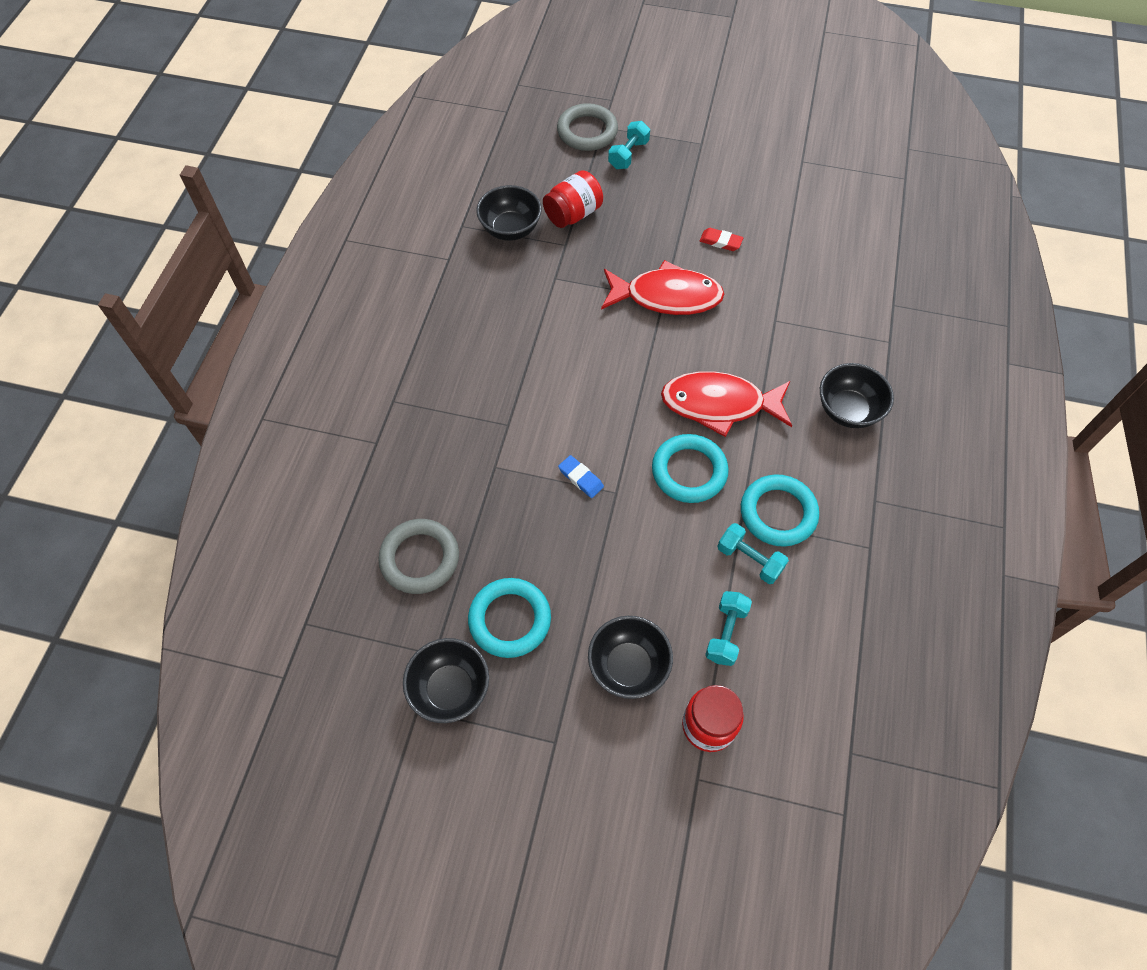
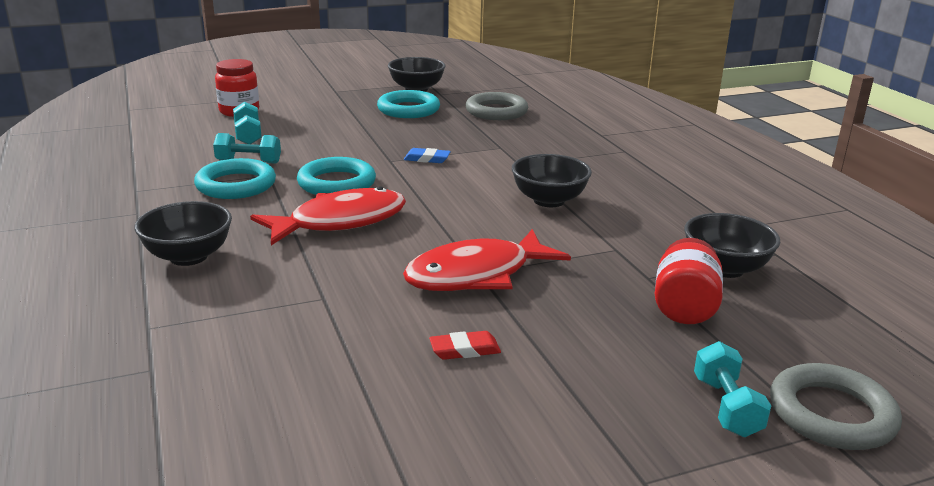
camera: 145 degrees right, 35 degrees down
black bowl [588,616,673,699] -> black bowl moved to [512,154,592,207]

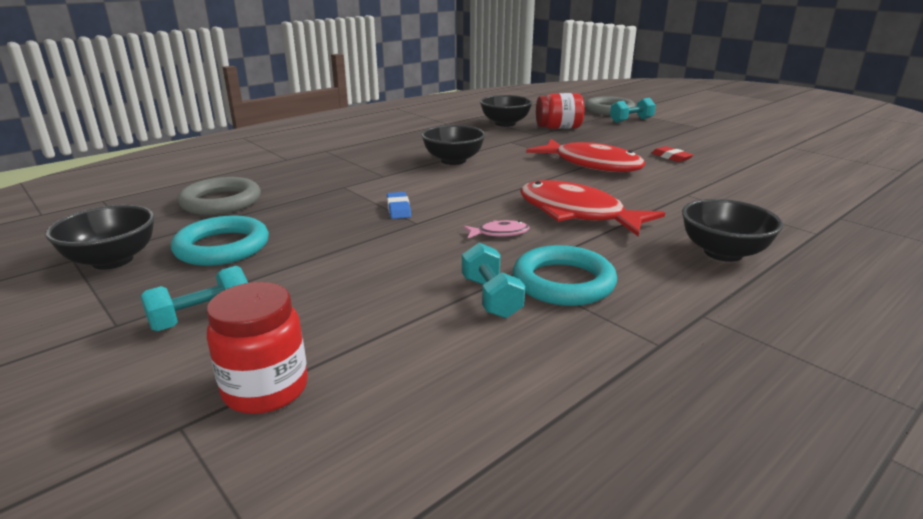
camera: 110 degrees left, 0 degrees up
turquoise dumbbell [233,102,262,144] -> turquoise dumbbell moved to [140,266,248,331]
turquoise ring [297,157,376,195] -> pink fish [463,220,529,238]

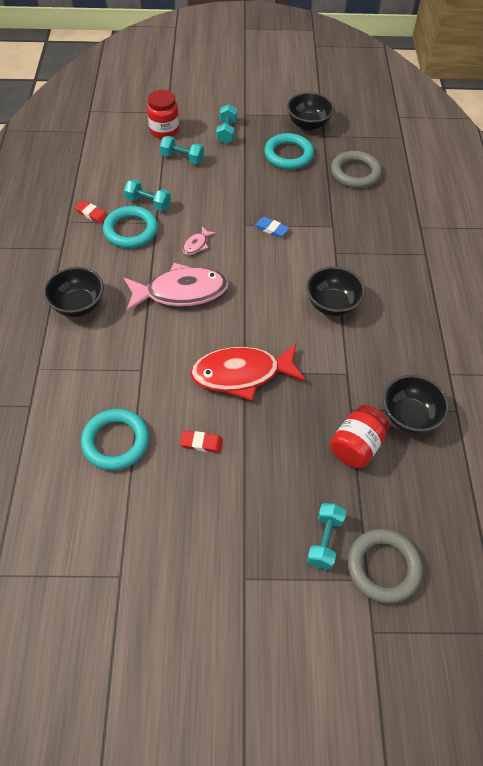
camera: 130 degrees right, 30 degrees up
red fish [520,180,665,236] -> pink fish [124,263,229,312]
none -> red eraser [75,200,108,224]
none -> turquoise ring [81,409,149,470]
none -> turquoise dumbbell [160,136,204,164]

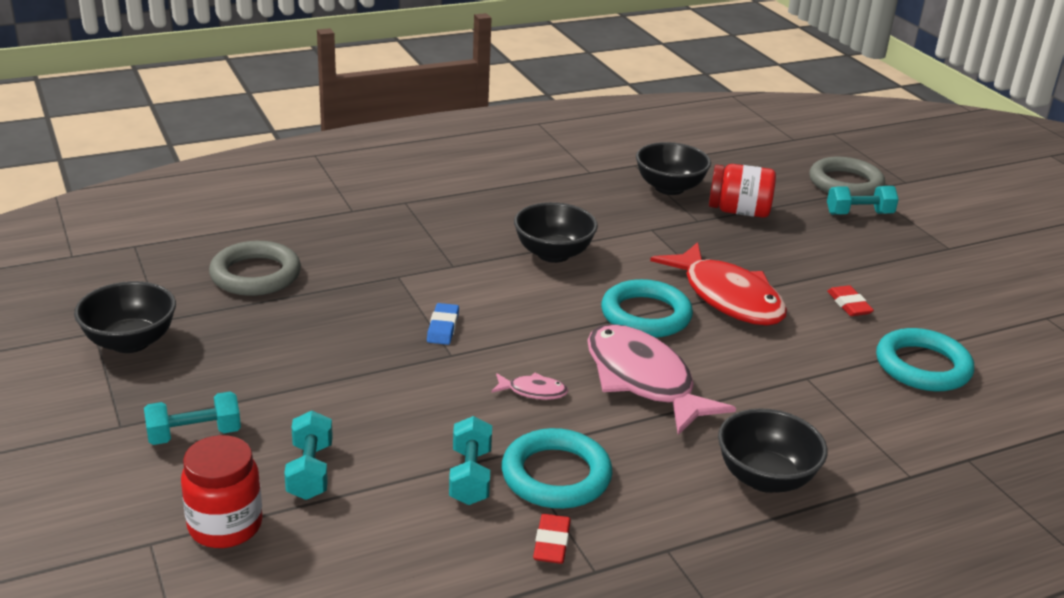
camera: 115 degrees left, 25 degrees down
turquoise ring [264,133,314,170] -> turquoise ring moved to [601,279,693,338]

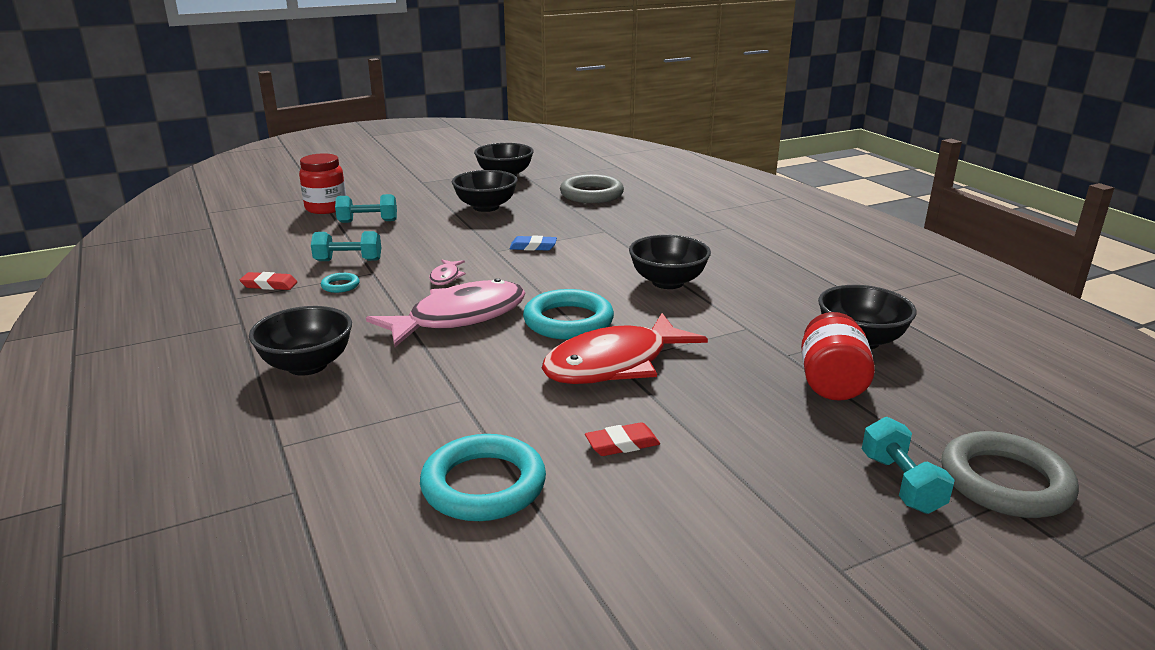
camera: 90 degrees right, 5 degrees down
turquoise dumbbell [144,391,241,445] -> none
turquoise ring [502,428,613,509] -> turquoise ring [321,273,360,293], size x0.45
none -> black bowl [452,170,518,212]

